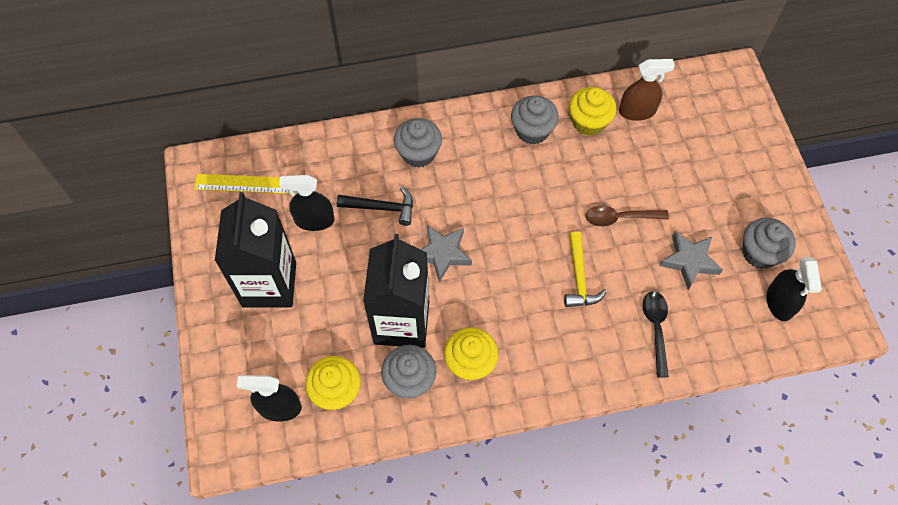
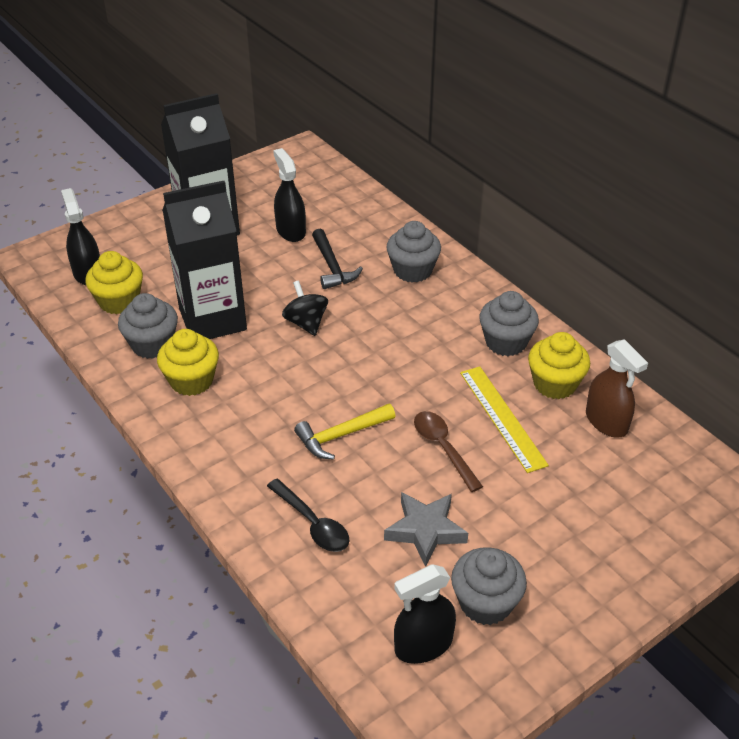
camera: 65 degrees right, 20 degrees down
yellow ruler [194,174,298,194] -> yellow ruler moved to [460,366,549,473]
grey star [420,225,472,283] -> black spinning top [282,280,328,336]
black spoon [643,291,669,377] -> black spoon turned 75 degrees clockwise [267,479,349,552]

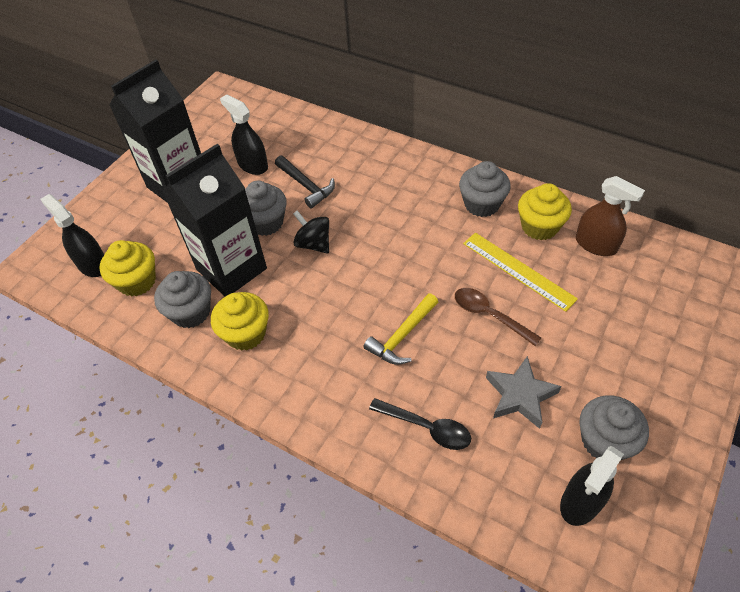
camera: 20 degrees left, 10 degrees up
grey cupcake [386,221,441,283] -> grey cupcake moved to [245,180,287,236]

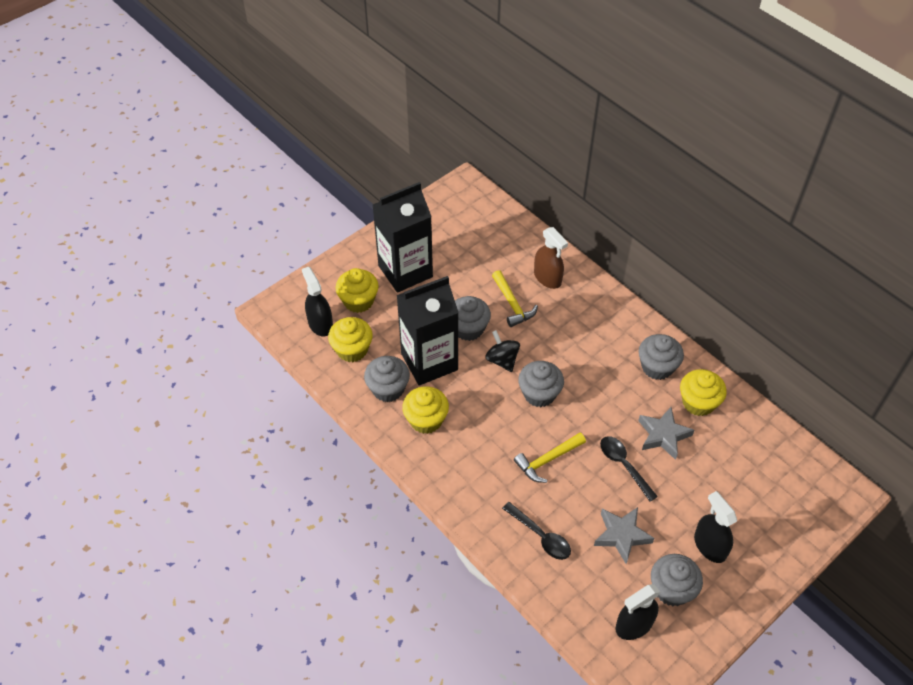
camera: 15 degrees right, 0 degrees up
black spray bottle [220,94,268,175] -> black spray bottle moved to [694,491,737,563]
black hammer [275,156,335,208] -> yellow hammer [492,270,538,327]
brown spoon [455,288,541,346] -> black spoon [600,436,658,502]
yellow ruler [463,233,578,312] -> grey star [638,407,694,460]
brown spray bottle [576,176,645,256] -> brown spray bottle moved to [534,227,568,289]
none -> yellow cupcake [335,268,379,313]
none -> grey cupcake [518,361,564,407]

